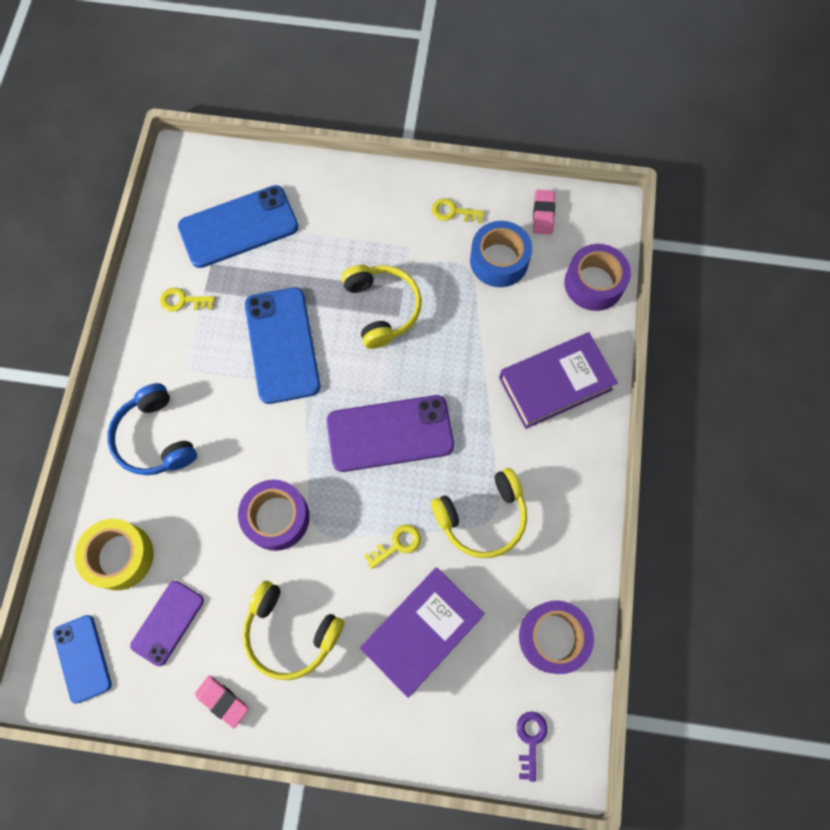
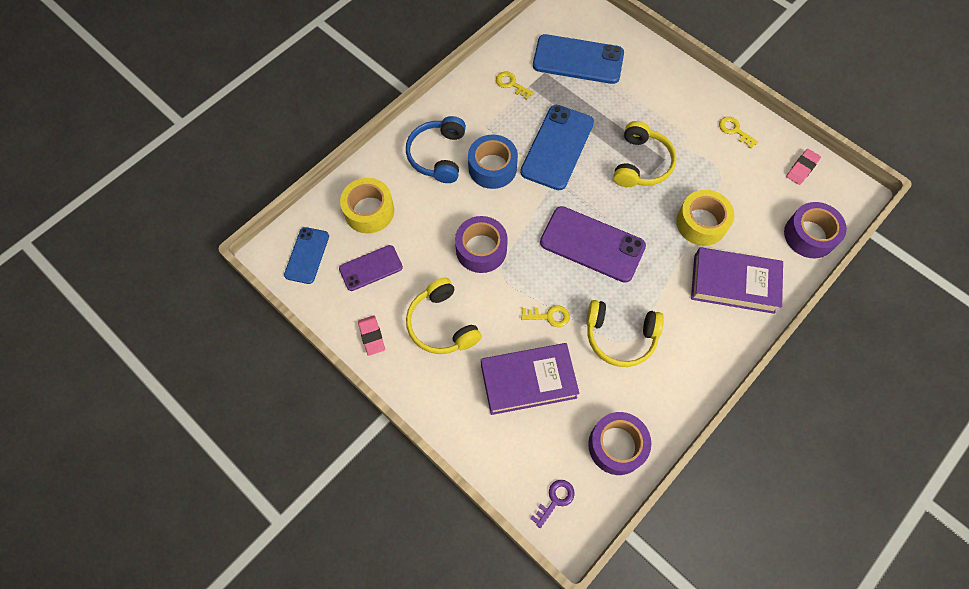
camera: 35 degrees right, 5 degrees down
blue tape [470,221,532,287] -> blue tape moved to [468,134,518,189]
none -> yellow tape [676,190,734,246]

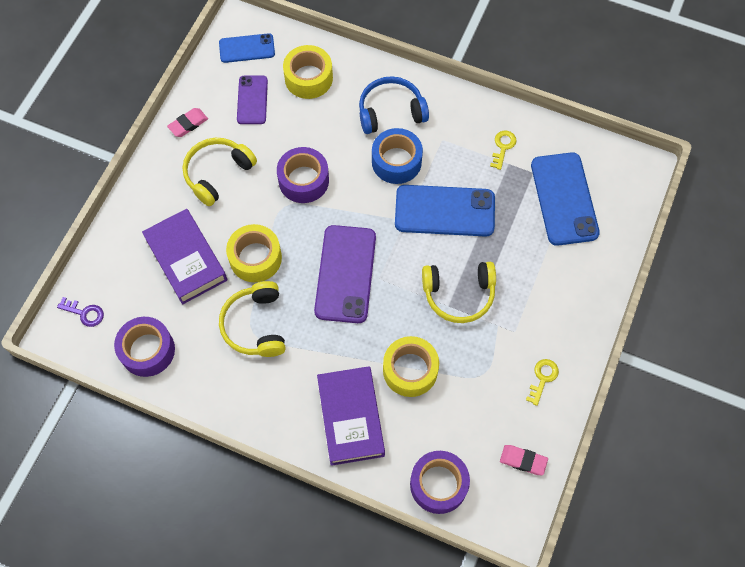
camera: 70 degrees right, 0 degrees up
purple phone [339,245,403,291] -> purple phone turned 45 degrees clockwise [237,76,268,124]
yellow key [521,305,570,327] -> yellow tape [226,224,282,282]

